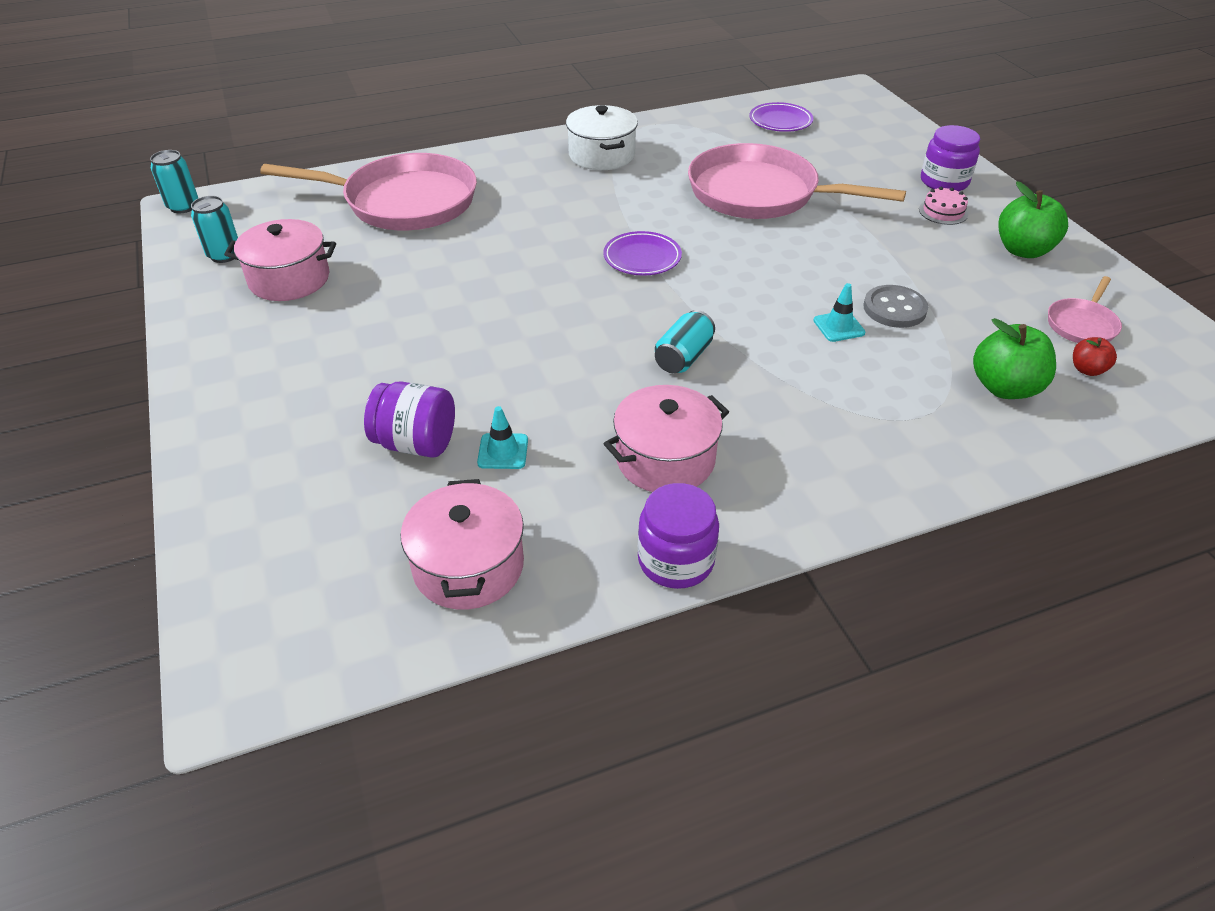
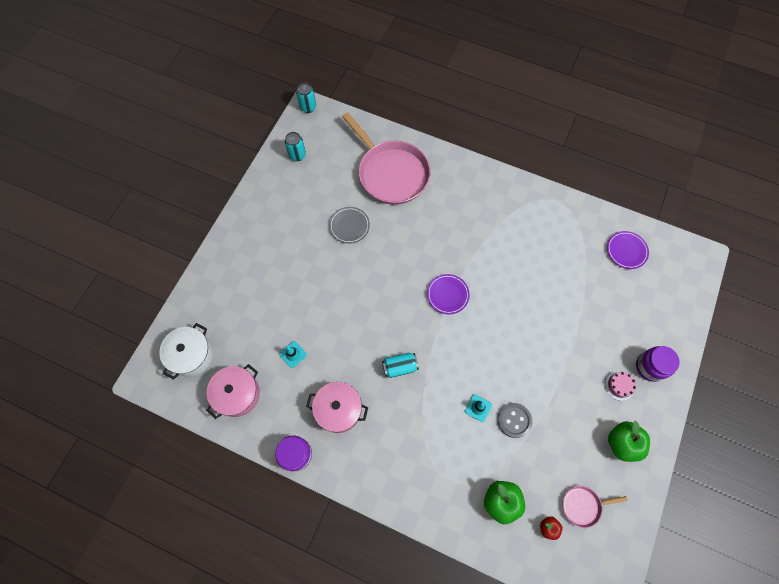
camera: 45 degrees right, 25 degrees up
pink pot [224,219,336,301] -> none
purple jar [364,381,455,458] -> none
white pot [566,105,638,170] -> white pot moved to [159,323,213,380]
pink pan [688,143,906,219] -> none
none -> grey plate [329,207,370,244]

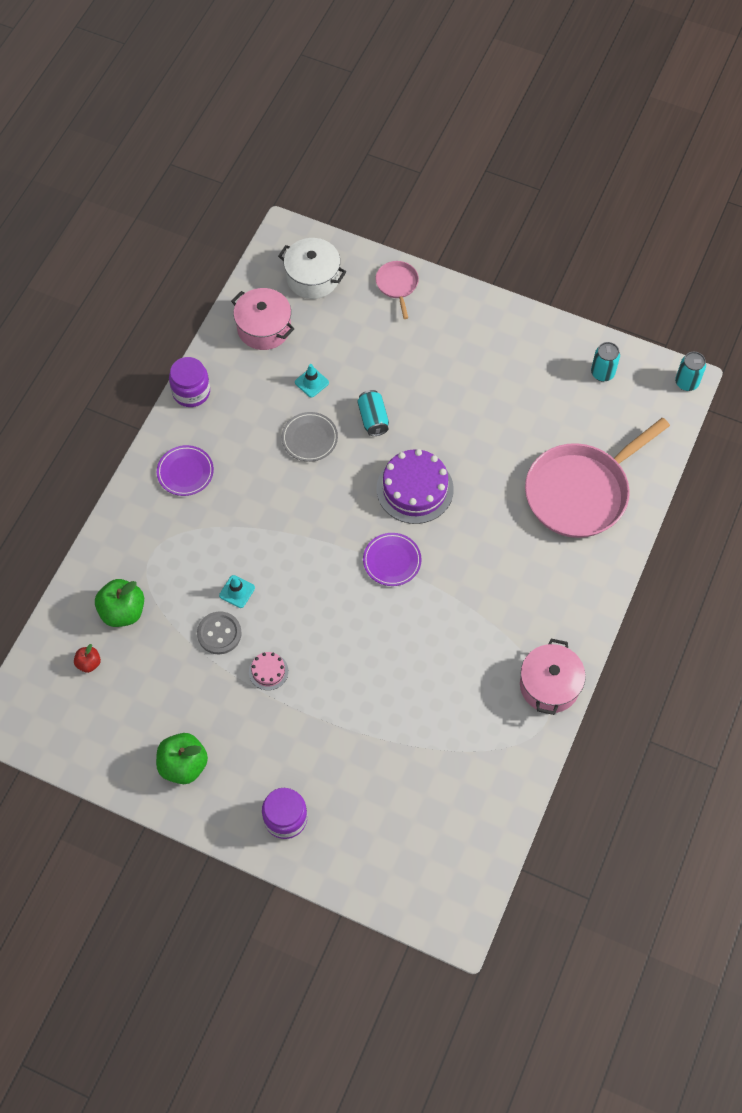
camera: 90 degrees right, 5 degrees down
pink pot [306,382,368,433] -> pink pot moved to [520,639,586,715]
grey plate [329,207,370,244] -> grey plate moved to [282,412,338,462]
turquoise can [382,353,419,378] -> turquoise can moved to [357,390,389,436]
pink pan [563,486,627,528] -> pink pan moved to [375,261,419,319]
pink cake [605,371,636,401] -> pink cake moved to [249,652,288,690]
purple plate [607,231,649,269] -> purple plate moved to [157,445,214,496]
none -> purple cake [376,449,454,524]

